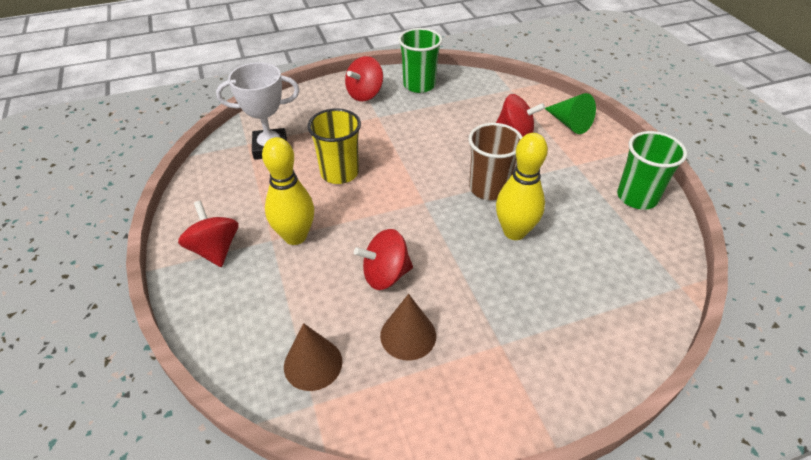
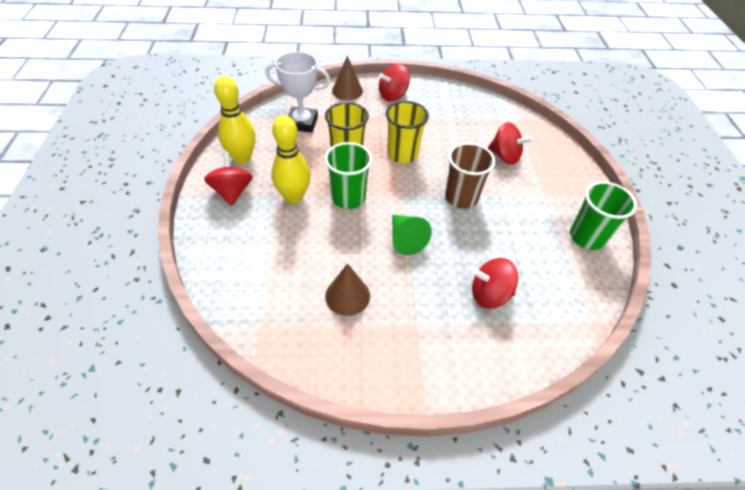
camera: 15 degrees right, 5 degrees up
brown cone [284,323,342,391] -> brown cone moved to [332,56,363,100]
red spinning top [354,229,413,290] -> red spinning top moved to [472,258,518,309]
green cup [398,28,442,93] -> green cup moved to [325,142,372,209]
yellow bowling pin [496,133,548,240] -> yellow bowling pin moved to [214,76,256,164]
green cone [545,93,596,134] -> green cone moved to [392,215,432,255]
none -> yellow cup [386,101,429,163]

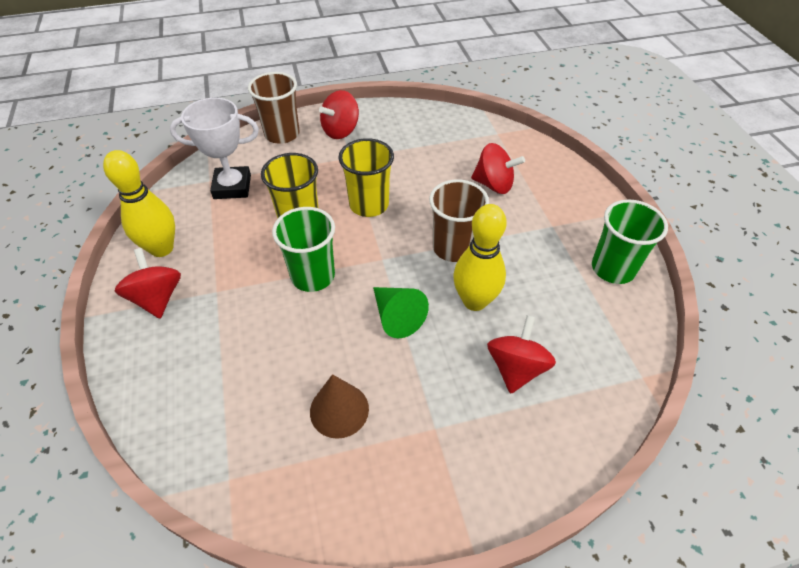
camera: 10 degrees left, 0 degrees up
yellow bowling pin [271,116,311,204] -> yellow bowling pin moved to [453,204,507,311]
brown cone [332,56,363,100] -> brown cup [248,72,300,144]
red spinning top [472,258,518,309] -> red spinning top turned 120 degrees clockwise [487,315,556,394]

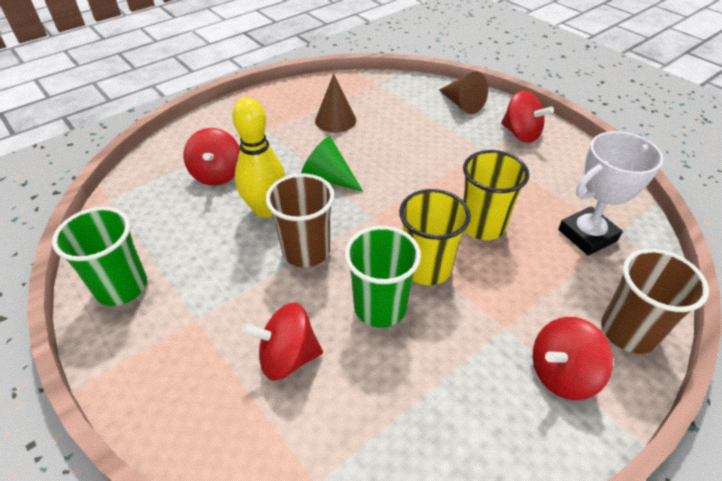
camera: 155 degrees right, 5 degrees down
yellow bowling pin [103,150,175,257] -> none
green cup [272,207,335,292] -> green cup moved to [345,226,421,328]
red spinning top [319,90,359,139] -> red spinning top turned 135 degrees counterclockwise [533,317,613,400]
none -> brown cone [439,71,488,114]

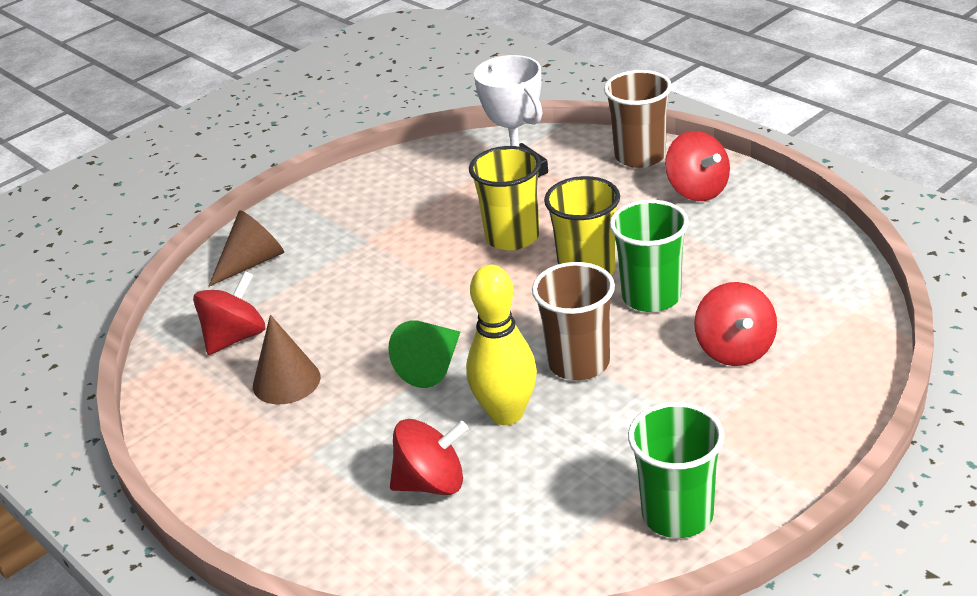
camera: 90 degrees left, 10 degrees down
red spinning top [501,90,554,143] -> red spinning top moved to [193,271,265,355]

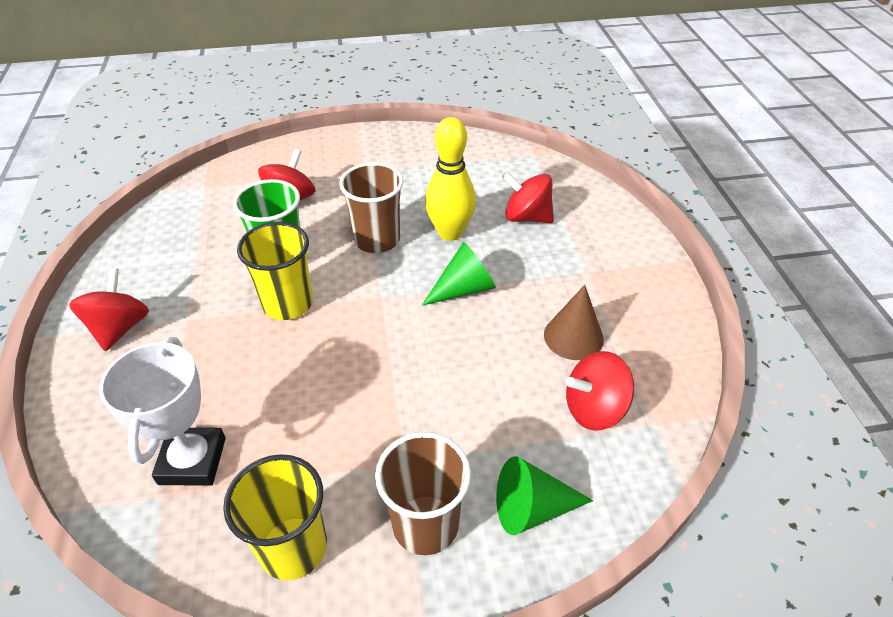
camera: 150 degrees left, 10 degrees up
brown cone [208,210,284,287] -> green cone [496,456,593,535]
yellow cup [469,146,541,250] -> yellow cup moved to [223,454,327,580]
brown cup [604,70,672,168] -> brown cup moved to [375,432,471,555]
green cup [628,402,725,538] -> none

